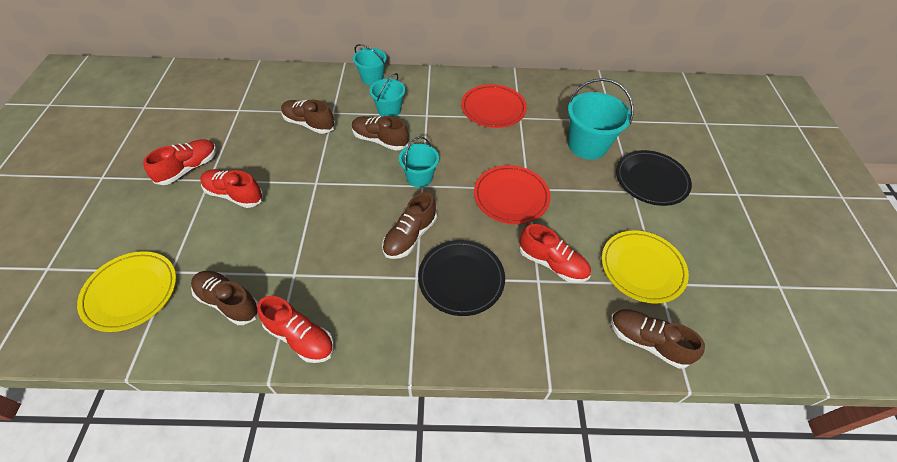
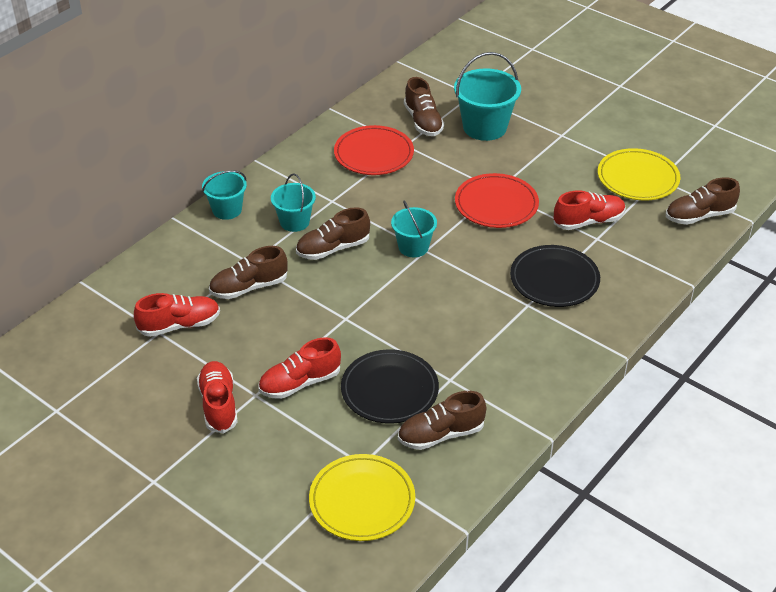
camera: 50 degrees left, 10 degrees down
red shoe [257,296,334,363] -> red shoe moved to [134,293,220,337]
brown shoe [382,192,437,259] -> brown shoe moved to [404,77,444,136]
black plate [616,150,692,206] -> black plate moved to [341,349,439,424]

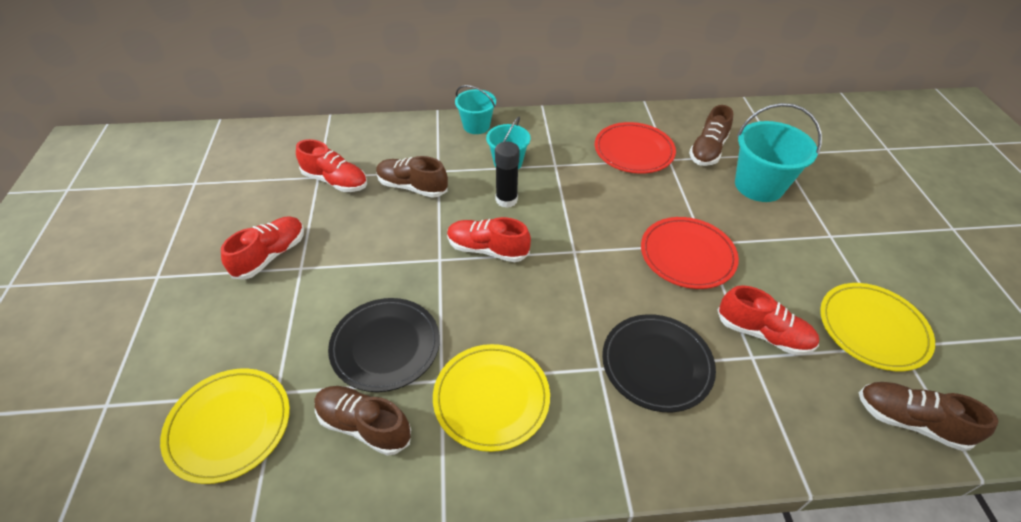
camera: 45 degrees right, 5 degrees up
red shoe [258,337,341,399] -> red shoe moved to [447,217,531,262]
brown shoe [296,207,370,260] -> black glue stick [495,142,520,208]
turquoise bucket [391,201,437,257] -> none
none -> yellow plate [433,344,550,452]

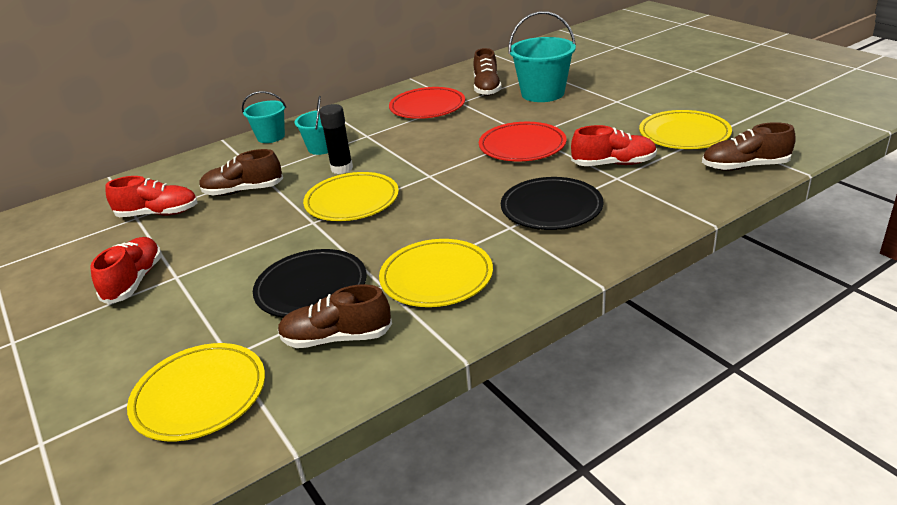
camera: 25 degrees left, 15 degrees down
red shoe [447,217,531,262] -> yellow plate [303,172,399,221]

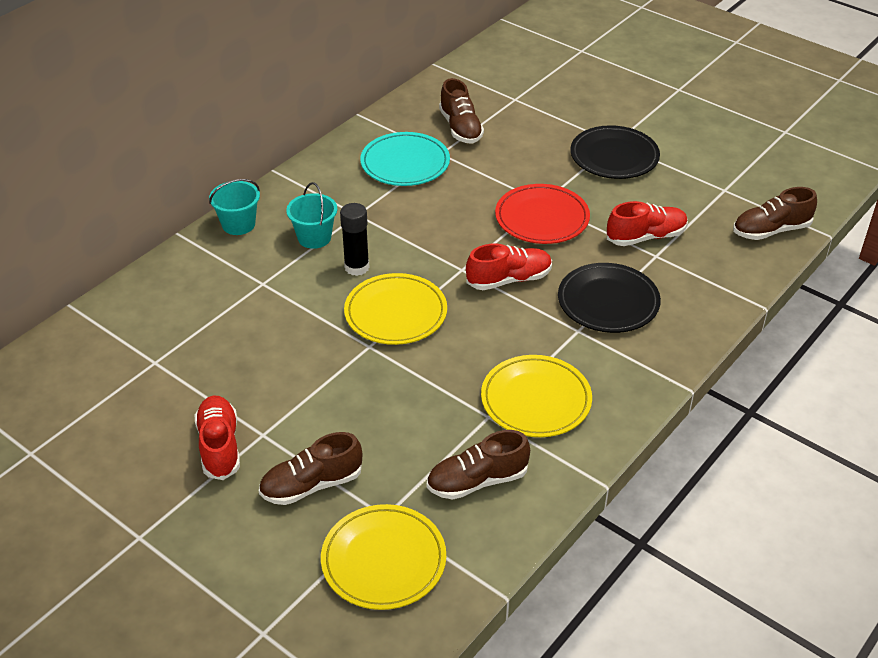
camera: 20 degrees left, 10 degrees up
red shoe [106,176,198,217] -> red shoe moved to [466,243,552,290]
brown shoe [199,149,283,196] -> brown shoe moved to [259,432,362,505]
black plate [253,249,367,318] -> black plate moved to [570,125,660,179]
red plate [389,87,465,119] -> turquoise plate [360,132,450,186]
turquoise bucket [508,11,576,102] -> none
yellow plate [639,110,732,149] -> none

